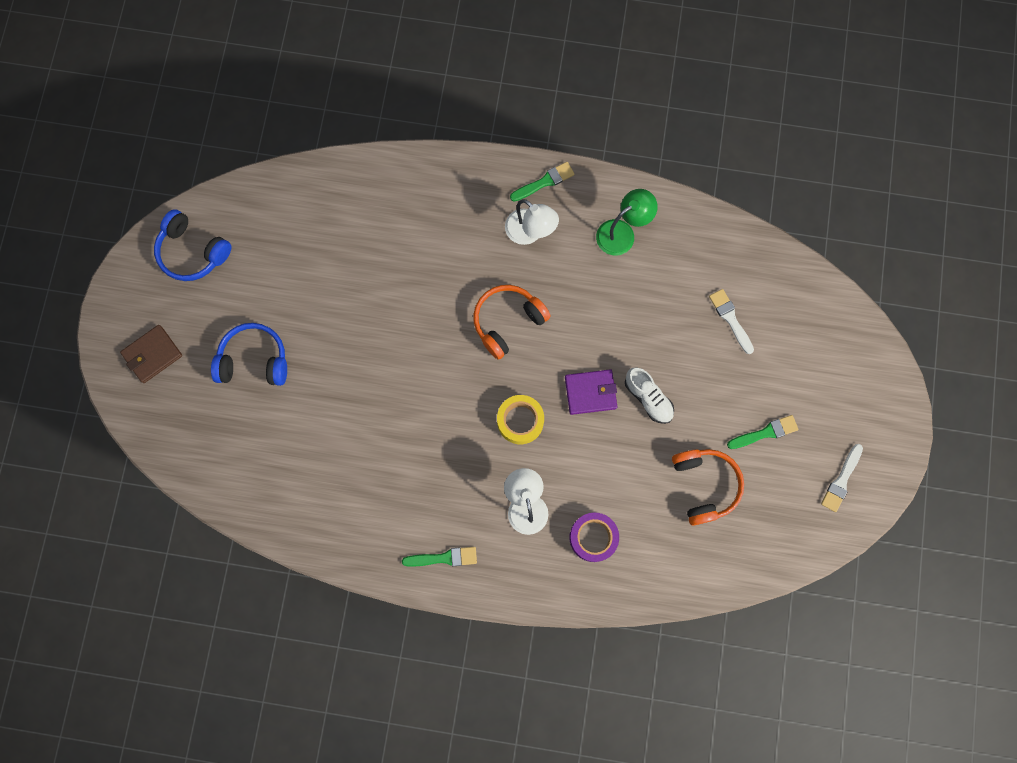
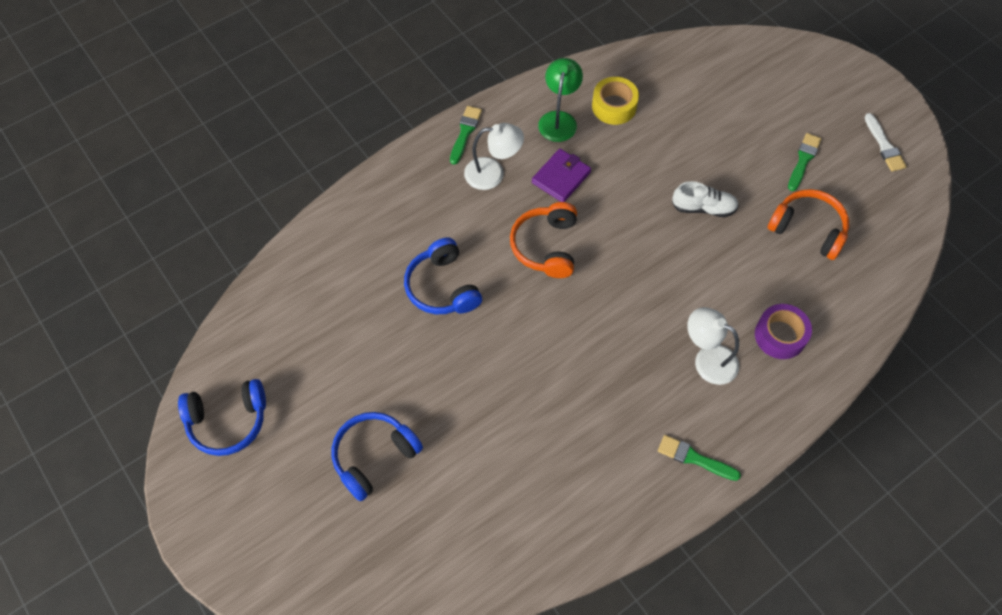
camera: 45 degrees left, 15 degrees down
brown wallet [120,325,182,383] -> none
green brush [402,547,477,567] -> green brush turned 105 degrees counterclockwise [658,435,741,481]
yellow tape [497,395,544,444] -> yellow tape moved to [592,77,639,125]
purple wallet [565,369,617,415] -> purple wallet moved to [532,149,591,202]
white brush [709,289,754,354] -> none
none -> blue headphones [404,238,482,314]

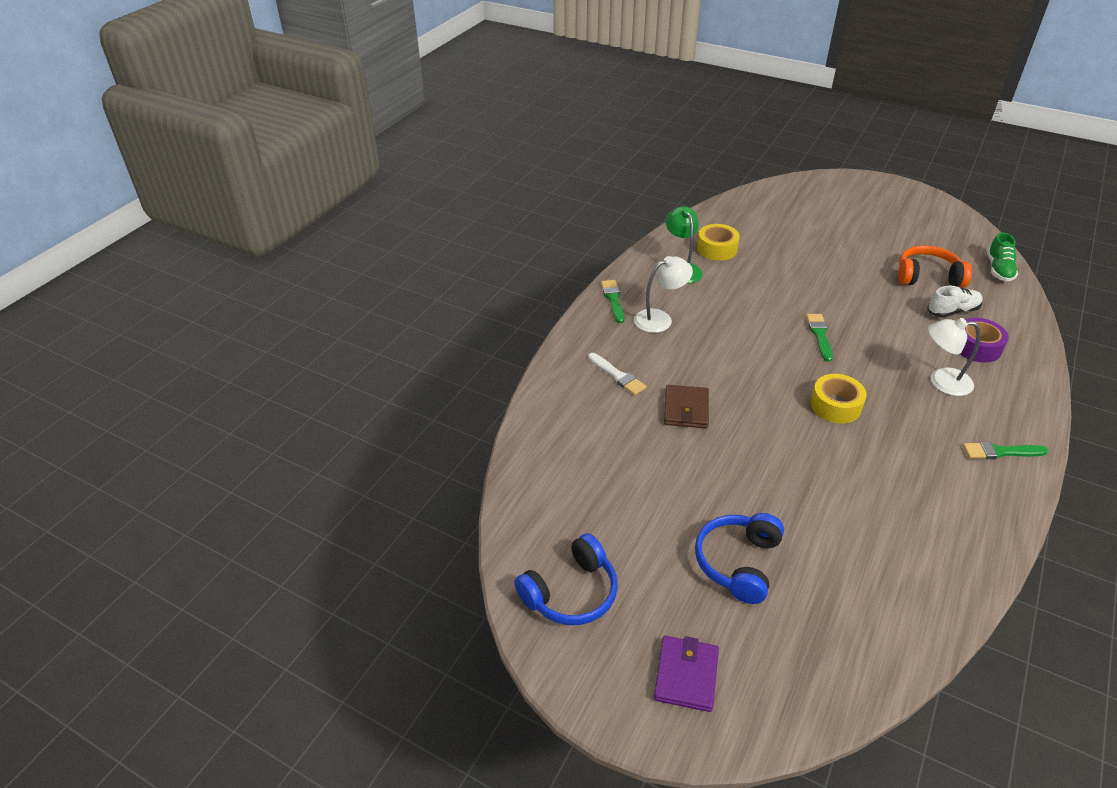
camera: 25 degrees left, 20 degrees down
blue headphones [404,238,482,314] -> brown wallet [664,385,709,428]
orange headphones [510,202,577,278] -> none
purple wallet [532,149,591,202] -> purple wallet moved to [654,636,719,712]
white shoe [672,181,739,217] -> white shoe moved to [927,286,983,318]
green brush [788,133,821,191] -> green brush moved to [806,314,833,362]
white brush [864,113,907,172] -> white brush moved to [588,353,647,395]
none -> yellow tape [810,374,867,424]
none -> green shoe [987,233,1018,281]

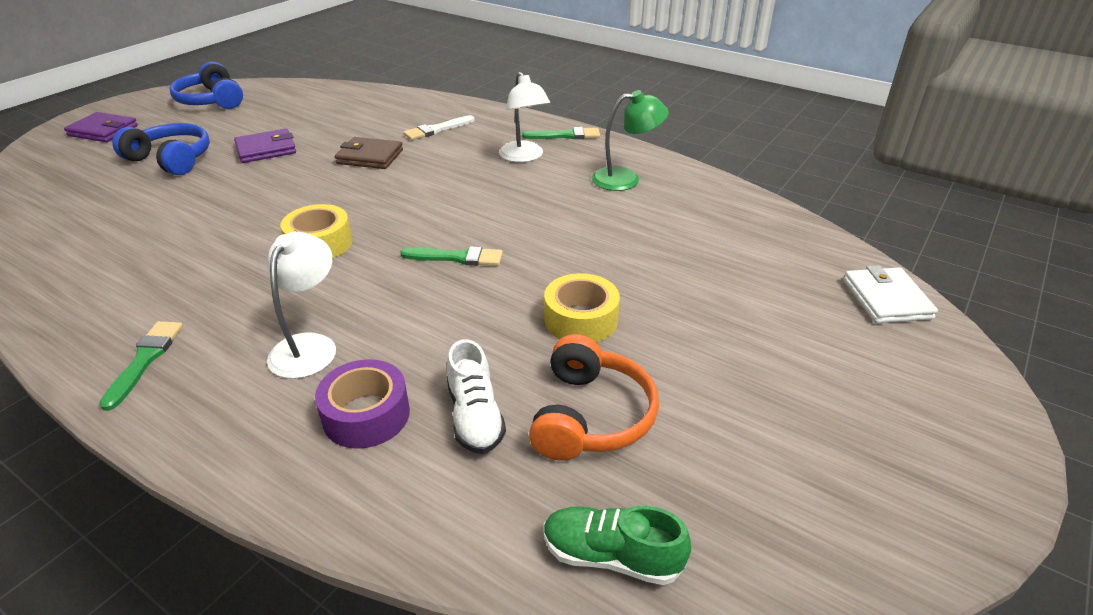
camera: 95 degrees right, 5 degrees down
yellow tape [697,224,740,261] -> yellow tape moved to [544,273,620,343]
none -> purple wallet [234,129,296,163]
none -> white wallet [843,265,938,323]

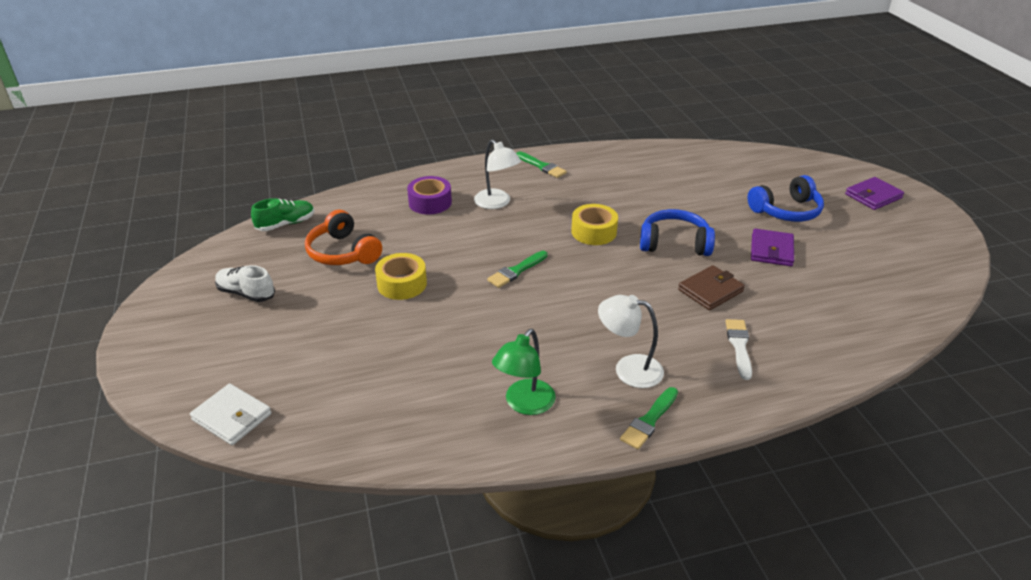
camera: 130 degrees right, 0 degrees up
blue headphones [170,62,243,109] -> blue headphones moved to [640,209,715,256]
white shoe [447,339,506,454] -> white shoe moved to [215,265,275,302]

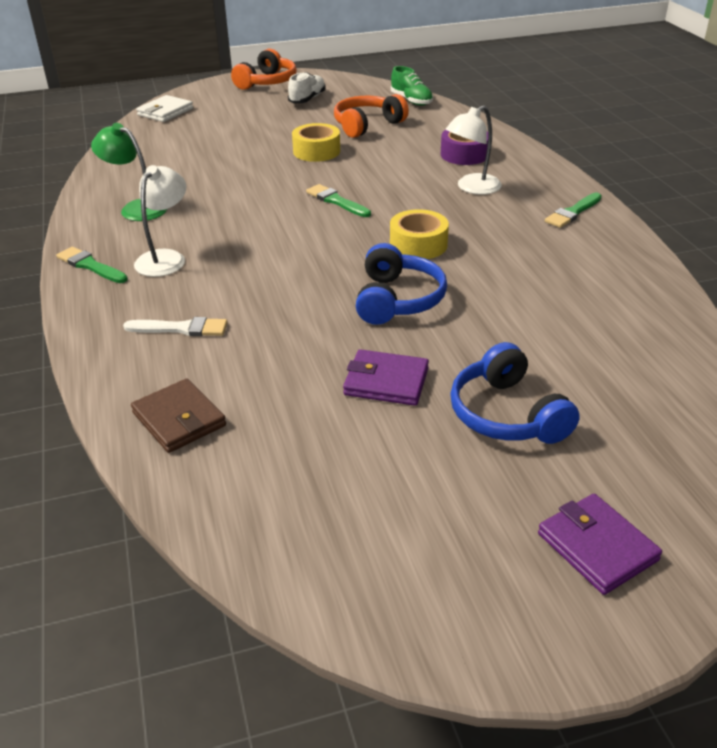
camera: 90 degrees right, 0 degrees up
brown wallet [678,265,745,310] -> brown wallet moved to [131,379,226,453]
none -> orange headphones [231,49,297,90]

